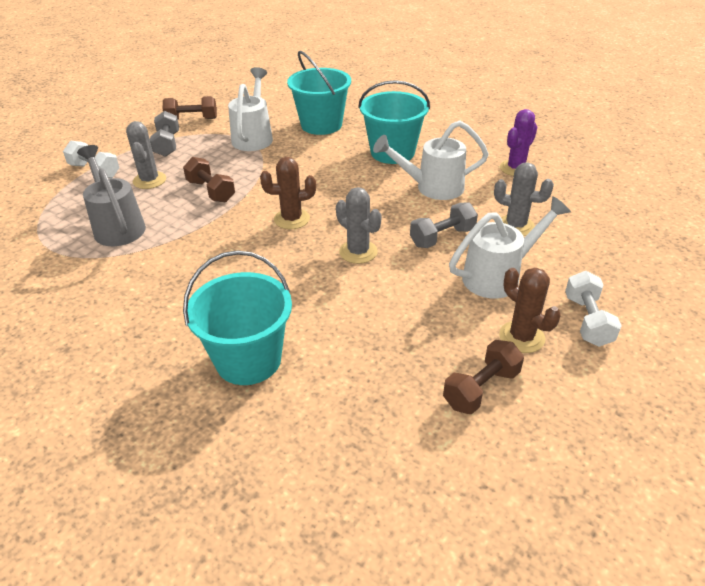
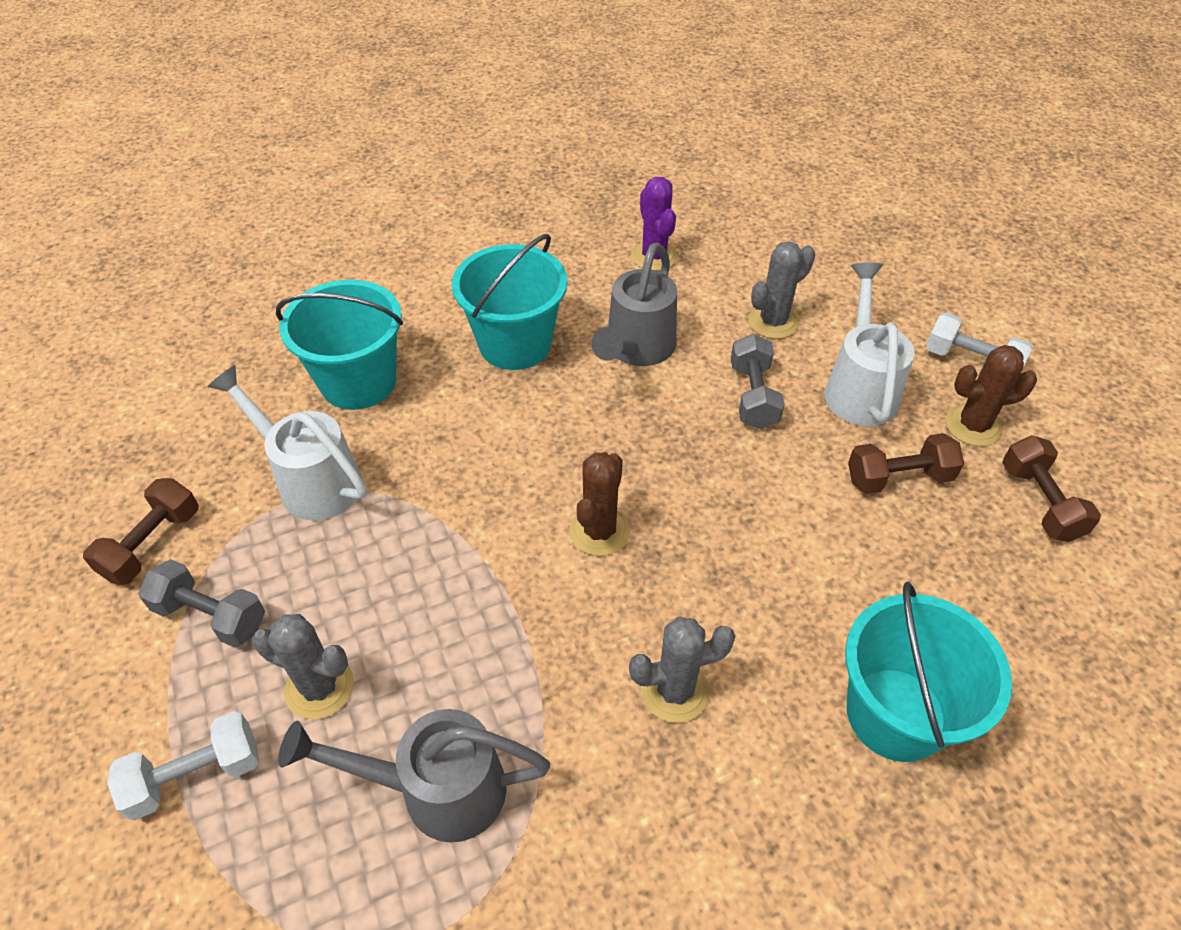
camera: 60 degrees left, 10 degrees up
brown dumbbell [183,157,235,202] -> brown dumbbell moved to [848,433,964,494]
grey cactus [336,187,381,264] -> grey cactus moved to [629,617,735,723]
white watering can [373,120,489,200] -> grey watering can [591,243,677,366]

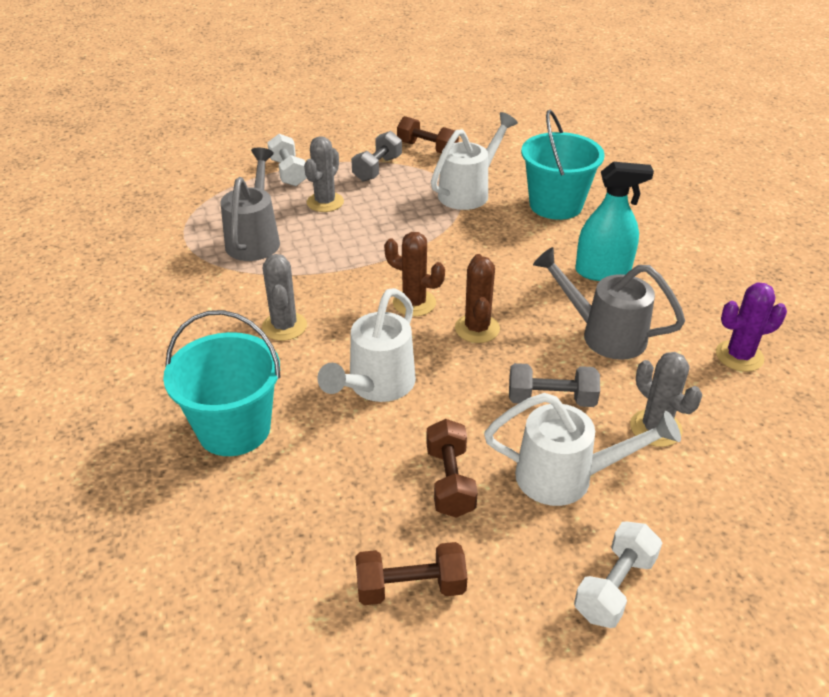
camera: 95 degrees right, 10 degrees down
turquoise bucket [452,234,568,370] -> turquoise spray bottle [575,162,654,281]
brown cactus [946,345,1037,446] -> brown cactus moved to [455,254,500,343]
none -> white watering can [317,288,416,402]

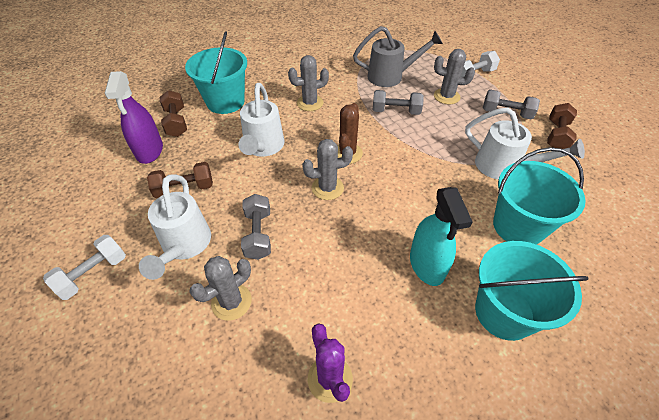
camera: 80 degrees right, 10 degrees up
white watering can [317,288,416,402] -> white watering can turned 105 degrees counterclockwise [238,83,284,157]
brown dumbbell [355,542,468,605] -> brown dumbbell moved to [160,90,187,137]
brown cactus [455,254,500,343] -> grey cactus [302,139,353,200]
grey watering can [533,247,685,360] -> none
white dumbbell [574,521,662,628] -> white dumbbell turned 75 degrees counterclockwise [43,235,126,300]
none -> purple spray bottle [104,71,163,164]
none -> grey dumbbell [373,90,424,115]
none -> turquoise bucket [475,241,589,341]

